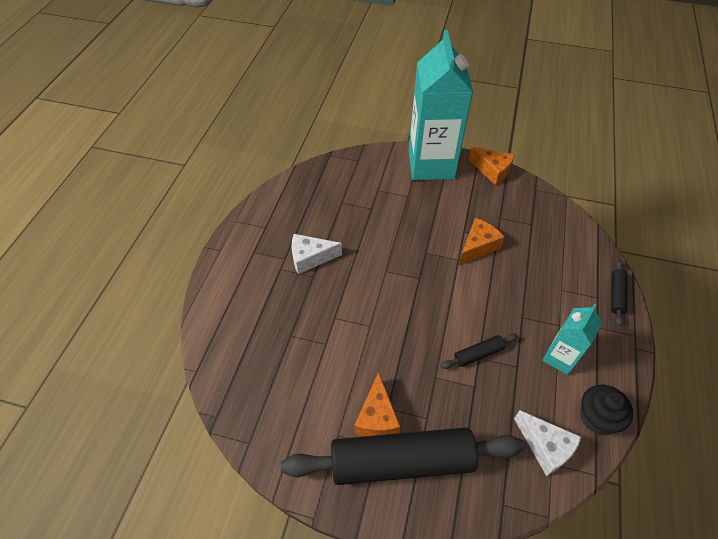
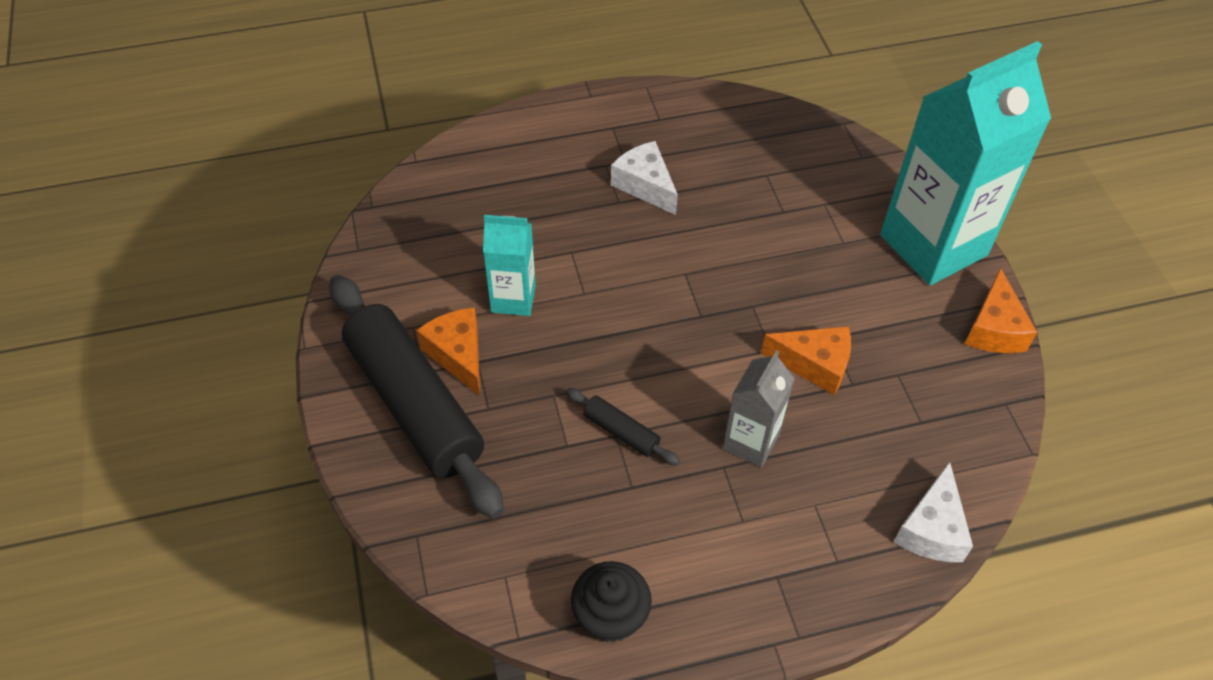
camera: 60 degrees right, 0 degrees up
orange cheese [354,372,401,436] -> orange cheese turned 90 degrees clockwise [416,307,480,396]
white cheese [514,410,581,476] -> white cheese moved to [894,462,973,562]
turquoise carton [542,304,602,375] -> turquoise carton moved to [483,215,536,316]
black rolling pin [611,259,627,326] -> none
none -> grey carton [723,350,795,467]

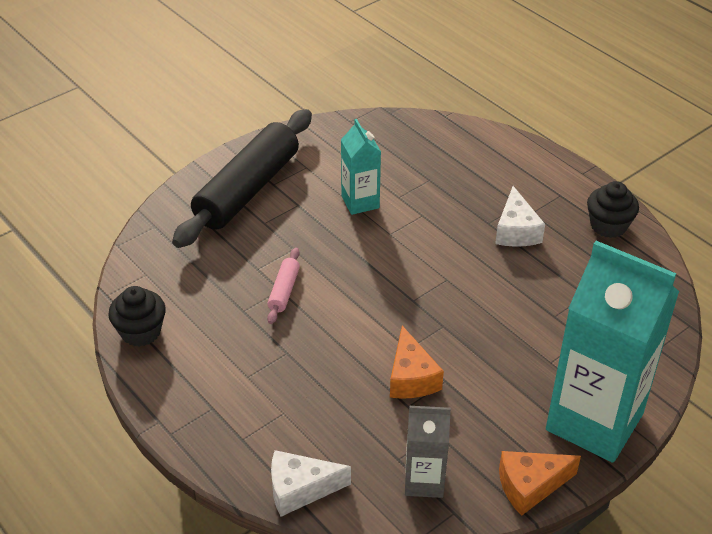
camera: 65 degrees right, 10 degrees down
orange cheese [416,307,480,396] -> none
black rolling pin [566,388,680,465] -> pink rolling pin [267,248,300,324]
white cheese [611,141,678,215] -> white cheese turned 150 degrees clockwise [495,186,545,247]
grey carton [723,350,795,467] -> grey carton moved to [405,406,451,498]
none -> black cupcake [587,181,639,238]

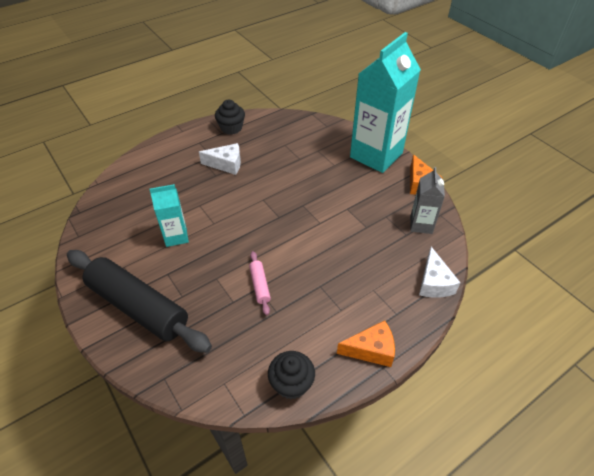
camera: 85 degrees left, 5 degrees up
pink rolling pin [267,248,300,324] -> pink rolling pin turned 60 degrees clockwise [249,251,271,315]
orange cheese [390,326,444,399] -> orange cheese moved to [337,320,395,367]

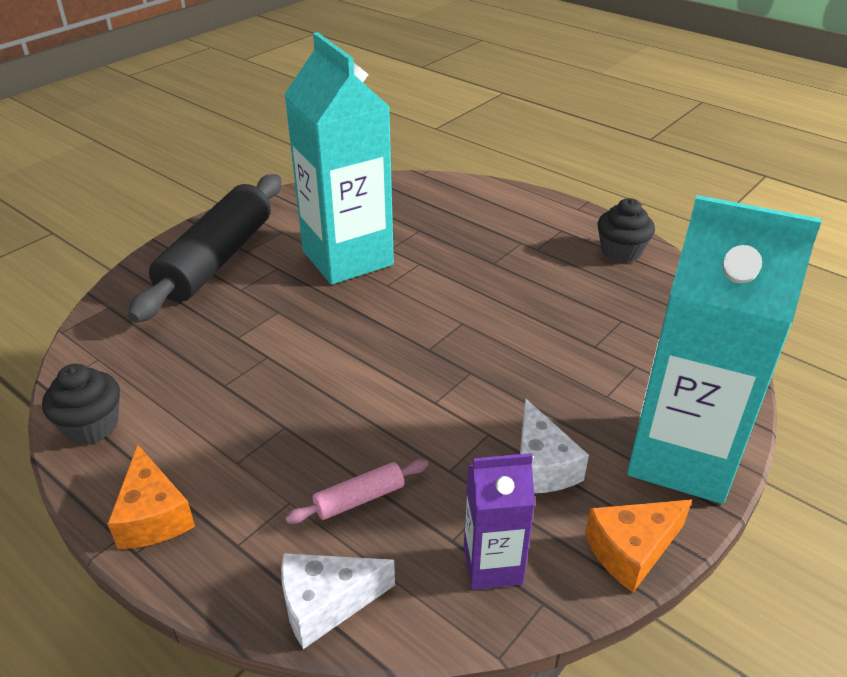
camera: 75 degrees right, 10 degrees down
turquoise carton [149,184,189,247] -> turquoise carton [284,32,394,285], size x2.03
white cheese [199,143,241,175] -> white cheese moved to [520,398,589,493]
pink rolling pin [249,251,271,315] -> pink rolling pin moved to [285,459,428,524]
grey carton [410,167,445,234] -> purple carton [464,453,535,590]

